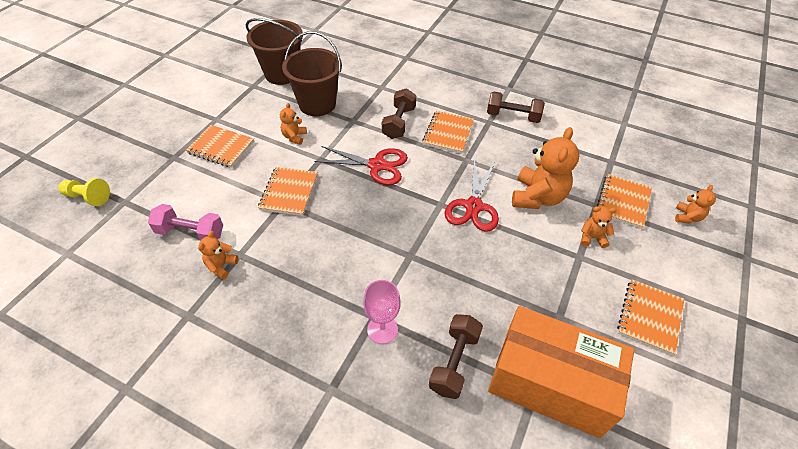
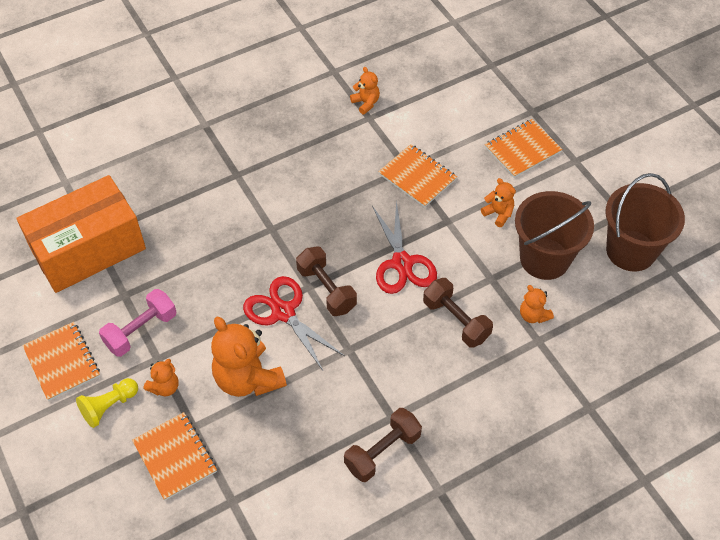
camera: 125 degrees right, 5 degrees up
yellow pawn [58,178,110,206] -> yellow pawn moved to [76,378,138,428]
pink dumbbell [148,204,223,241] -> pink dumbbell moved to [99,289,176,357]
red scissors [314,146,408,185] -> red scissors turned 60 degrees counterclockwise [372,200,437,294]
pink goblet [363,280,401,344] -> none
orange notebook [422,111,474,154] -> none
brown dumbbell [429,314,483,399] -> brown dumbbell moved to [296,247,357,316]
orange teddy bear [675,185,716,224] -> orange teddy bear moved to [520,285,554,323]

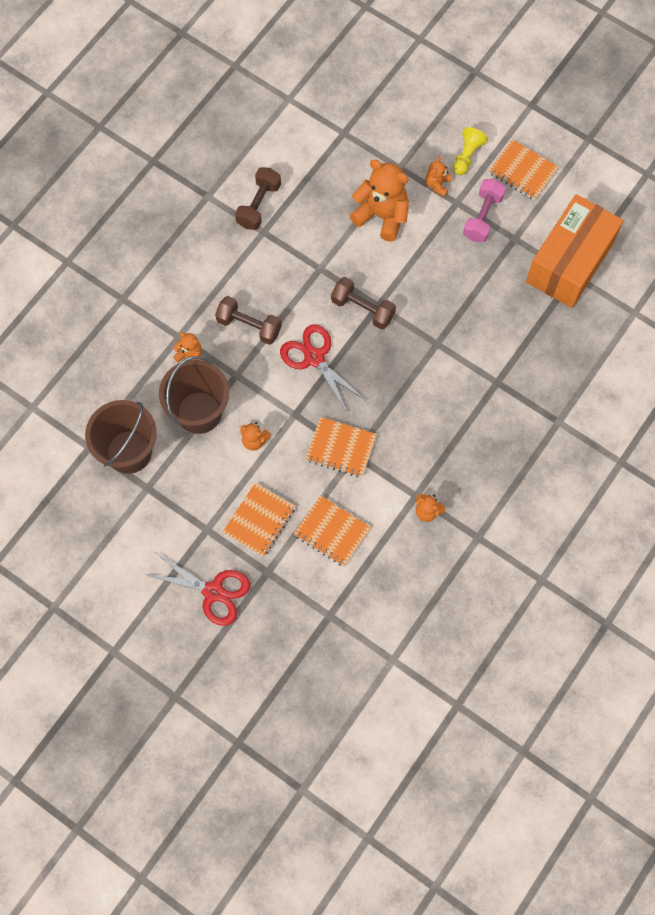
camera: 155 degrees right, 15 degrees up
orange notebook [132,412,217,500] -> orange notebook moved to [294,495,371,567]
red scissors [243,276,345,371] -> red scissors moved to [144,552,250,626]

